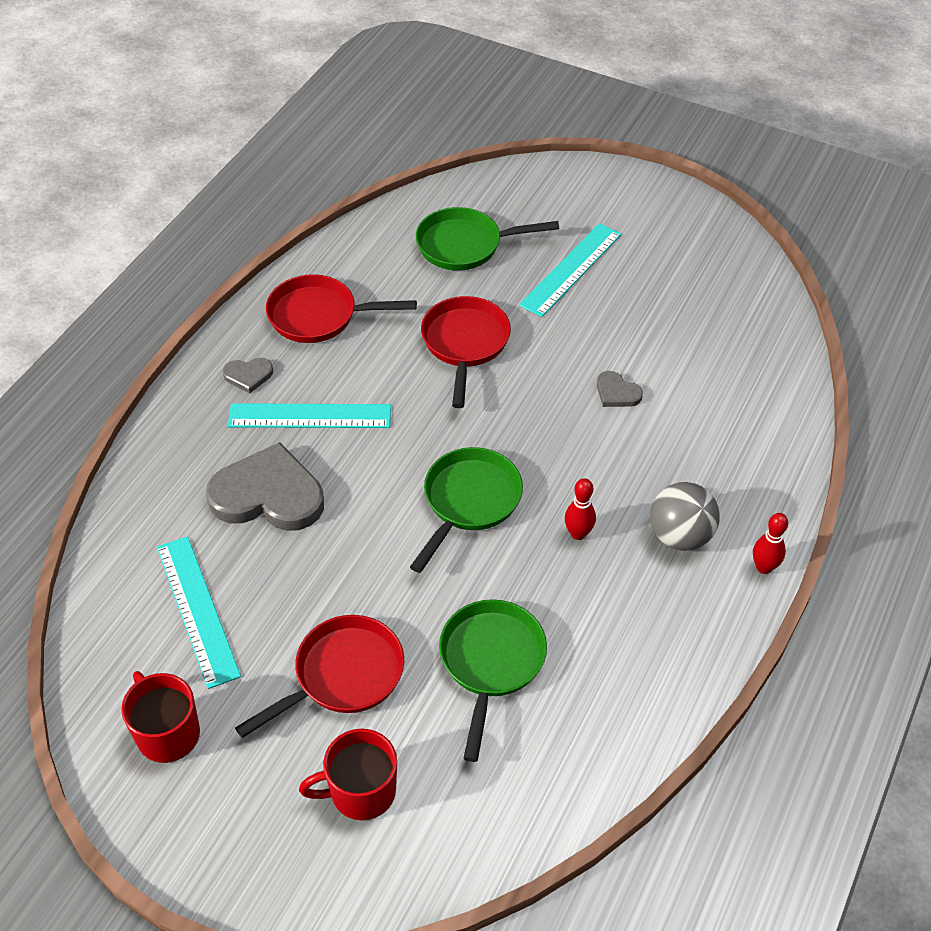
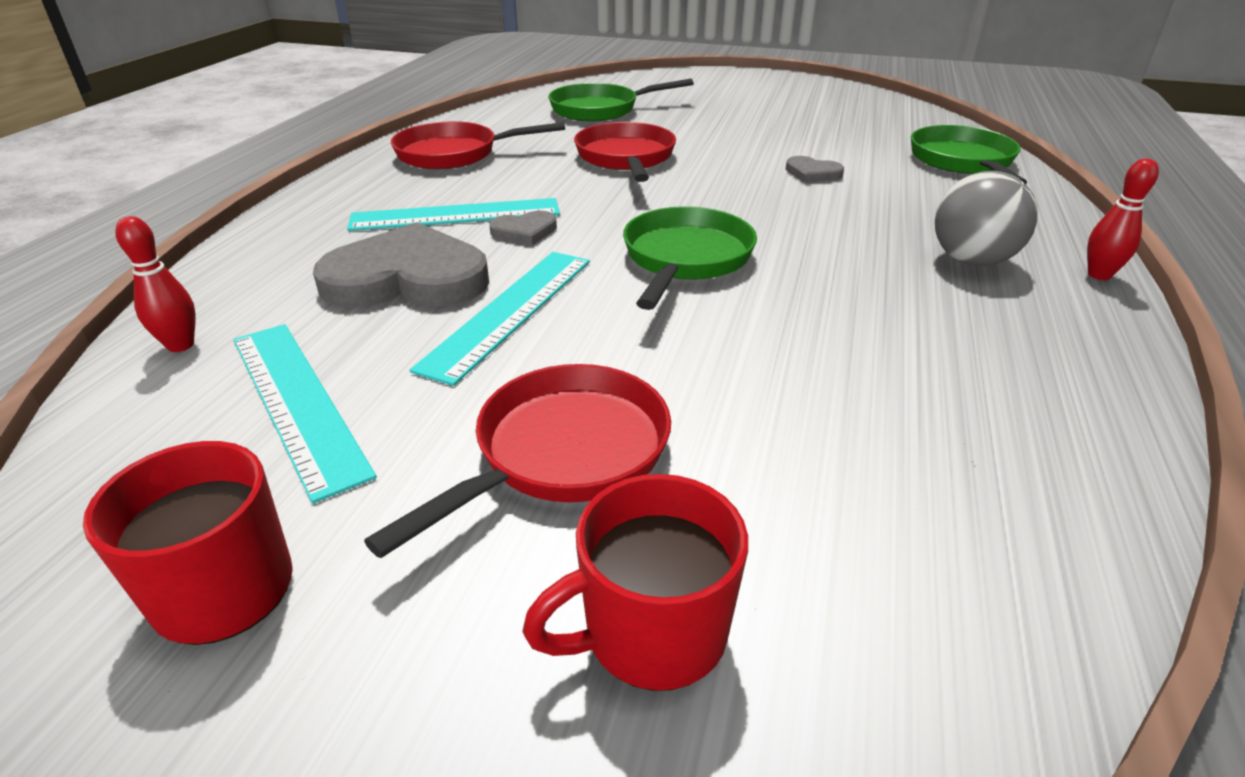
camera: 10 degrees left, 15 degrees down
grey heart [223,358,273,393] -> grey heart moved to [489,211,557,245]
green pan [439,599,547,762] -> green pan moved to [911,125,1027,184]
turquoise ruler [519,223,622,317] -> turquoise ruler moved to [410,252,590,386]
red bowling pin [565,478,596,540] -> red bowling pin moved to [115,216,196,352]

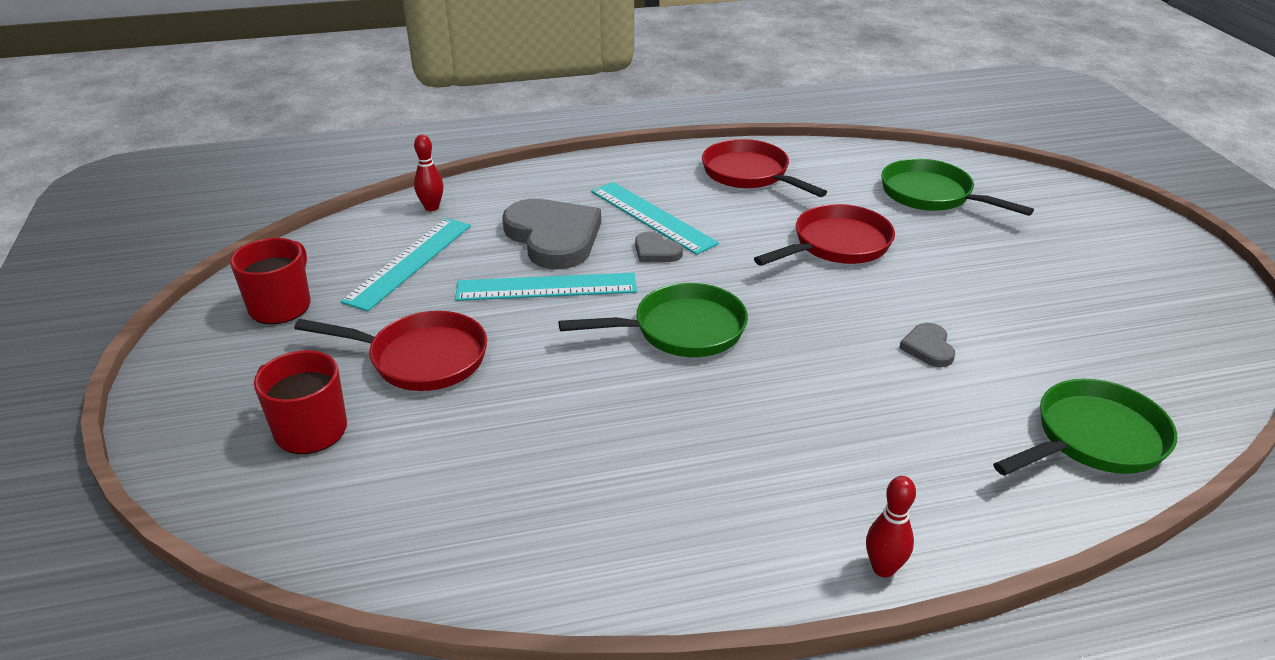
camera: 60 degrees right, 0 degrees up
grey ball [935,171,1038,266] -> none

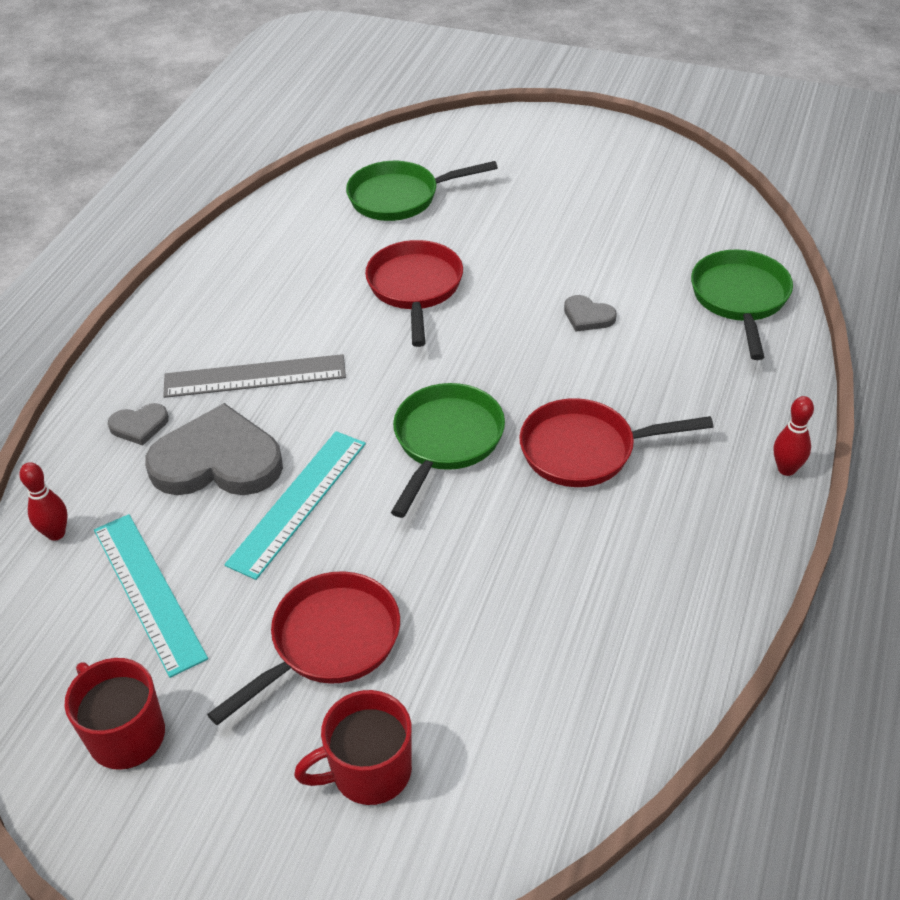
camera: 55 degrees left, 10 degrees up
turquoise ruler [591,182,719,255] -> grey ruler [163,354,346,398]
grey heart [635,232,683,262] -> grey heart moved to [108,403,169,446]
red pan [702,139,827,197] -> red pan moved to [519,398,713,487]

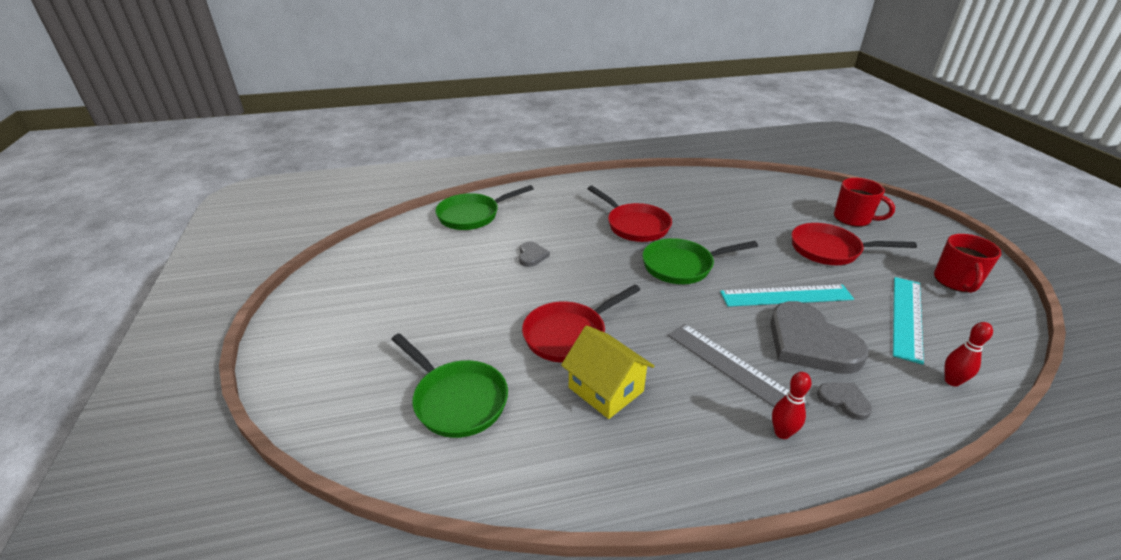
camera: 125 degrees left, 10 degrees down
red bowling pin [774,396,814,476] -> red bowling pin moved to [772,372,812,439]
none -> yellow house [561,325,655,419]

